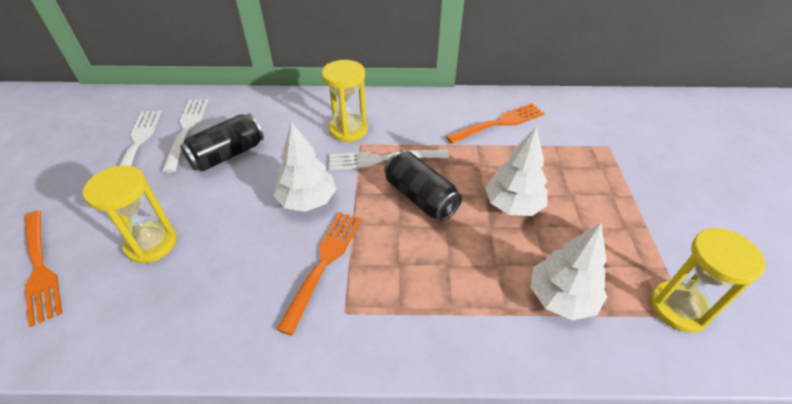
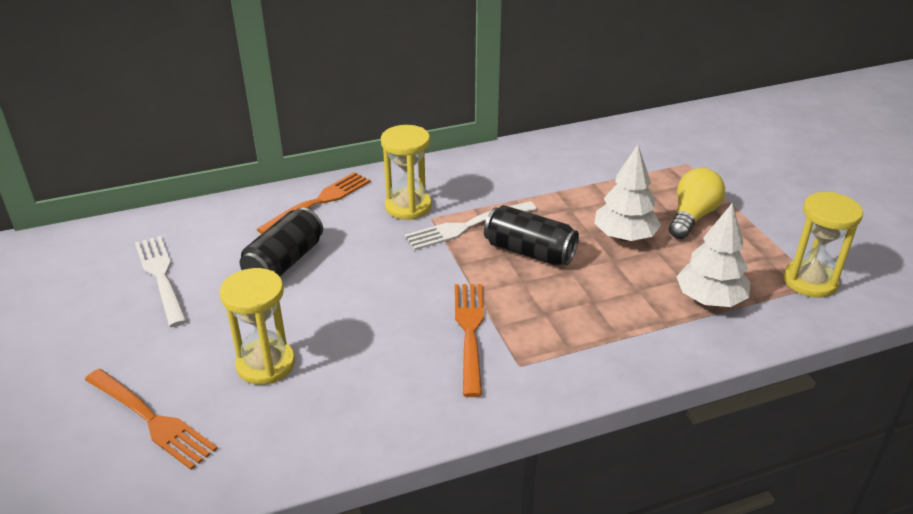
camera: 20 degrees left, 10 degrees down
white fork [162,99,208,173] -> none
white tree [273,122,336,212] -> none
orange fork [446,103,545,144] -> orange fork moved to [256,172,371,234]
none -> yellow light bulb [669,168,725,239]

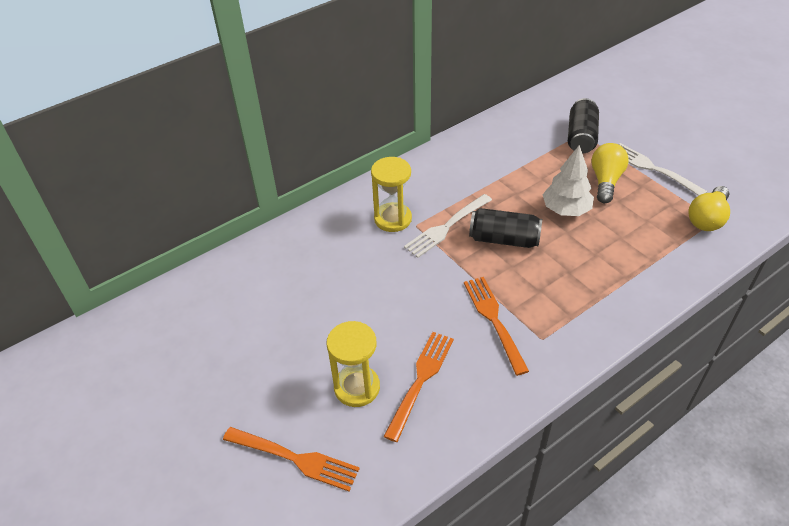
camera: 15 degrees left, 10 degrees up
white fork [135,236,187,327] -> white fork moved to [618,143,708,196]
black can [240,208,323,277] -> black can moved to [568,98,599,153]
orange fork [256,172,371,234] -> orange fork moved to [383,332,454,442]
white tree [676,203,750,307] -> none
yellow hourglass [784,192,863,298] -> yellow light bulb [688,186,730,231]

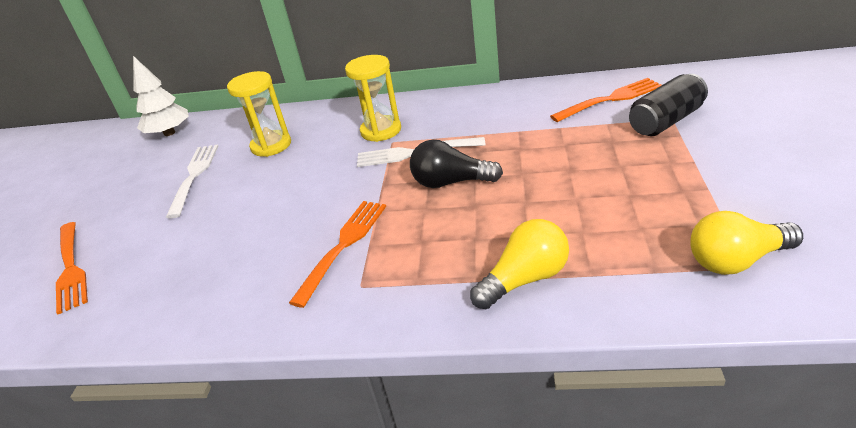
camera: 45 degrees right, 10 degrees down
yellow hourglass [327,321,380,407] -> yellow hourglass moved to [227,71,291,157]
orange fork [383,332,454,442] -> orange fork moved to [550,78,662,122]
black can [469,208,542,248] -> black light bulb [410,140,503,188]
white tree [542,145,594,216] -> white tree moved to [133,56,189,136]
yellow light bulb [591,143,629,203] -> yellow light bulb moved to [470,219,569,309]
white fork [618,143,708,196] -> white fork moved to [166,144,218,218]

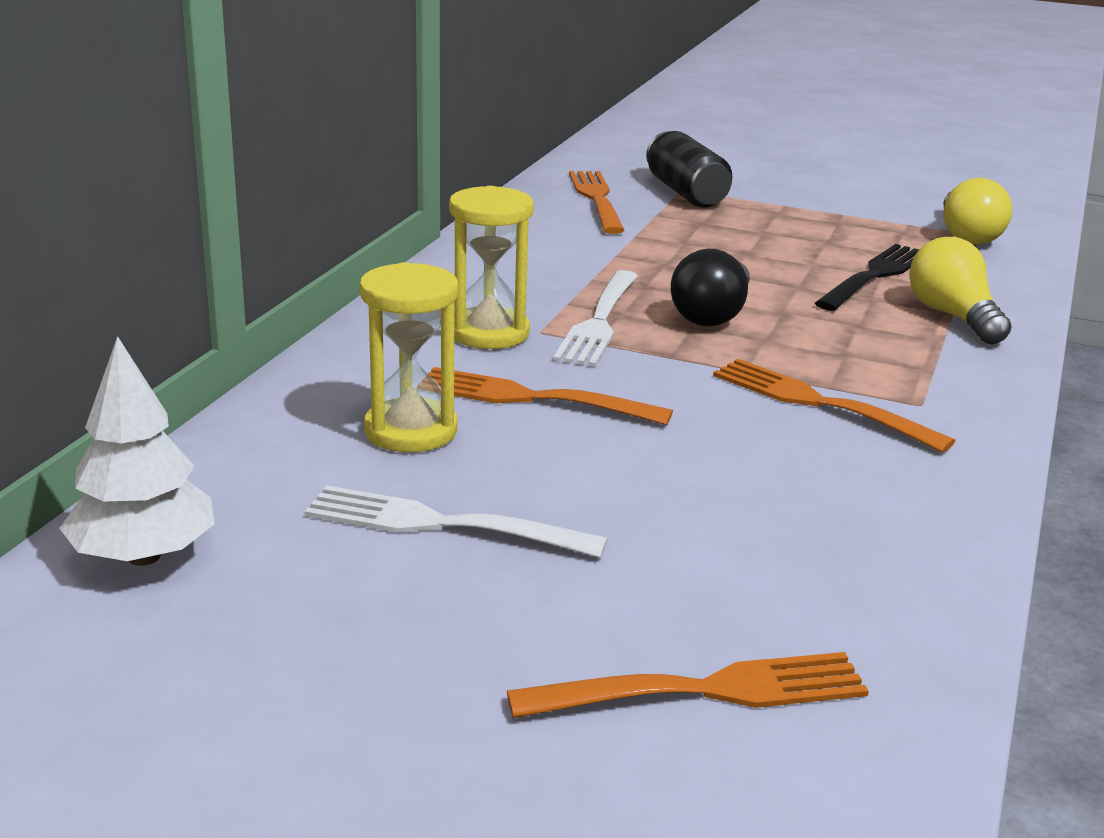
camera: 80 degrees left, 10 degrees down
none -> orange fork [428,367,673,425]
none -> black fork [815,244,919,311]

